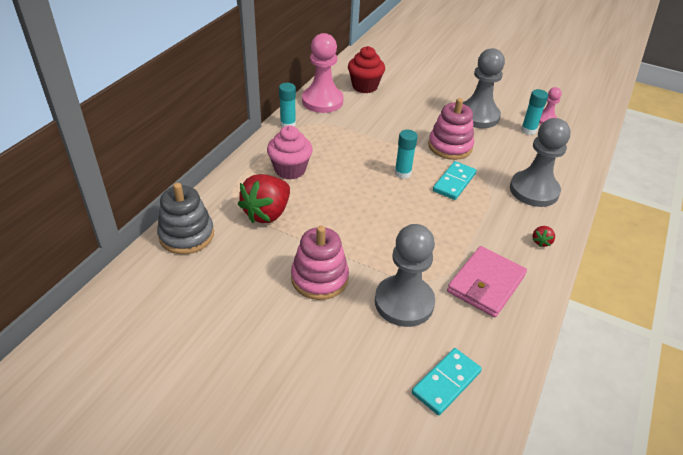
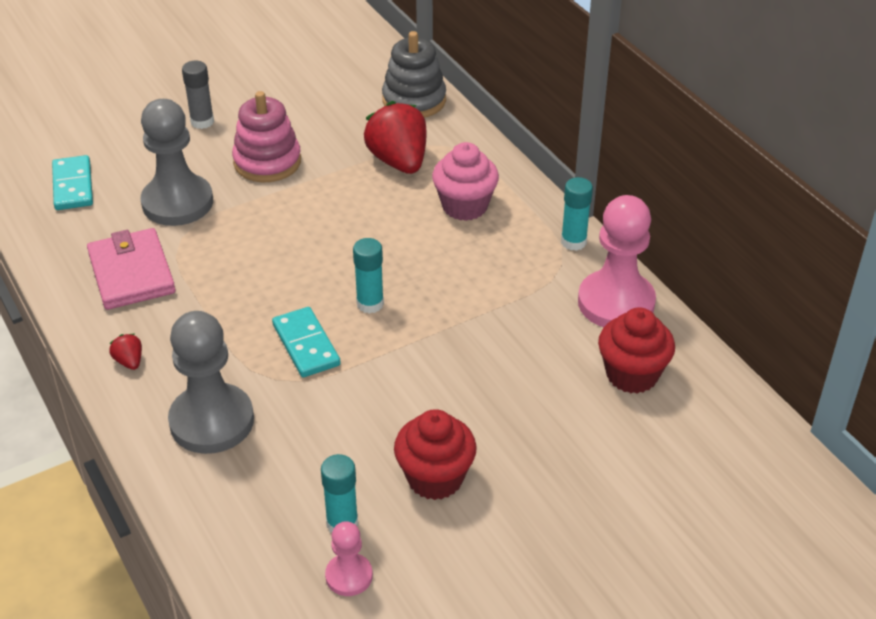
camera: 125 degrees right, 0 degrees up
pink stacking toy [428,98,474,160] -> none
grey pawn [463,48,505,128] -> red cupcake [394,409,477,500]
none -> grey glue stick [182,60,214,129]

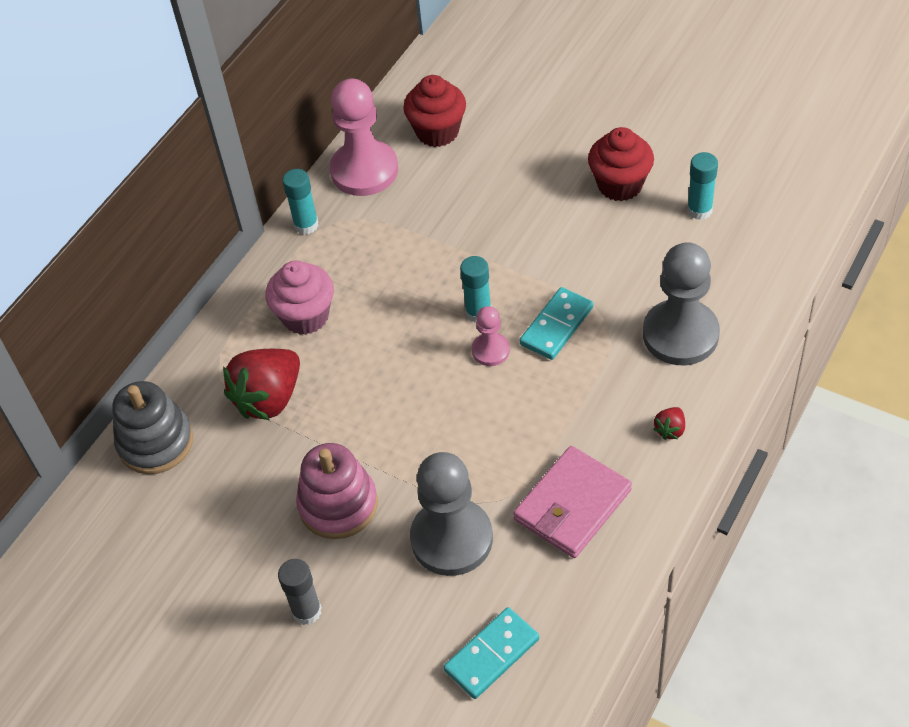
camera: 115 degrees left, 10 degrees up
pink pawn [325,521,373,596] -> pink pawn moved to [472,306,510,366]

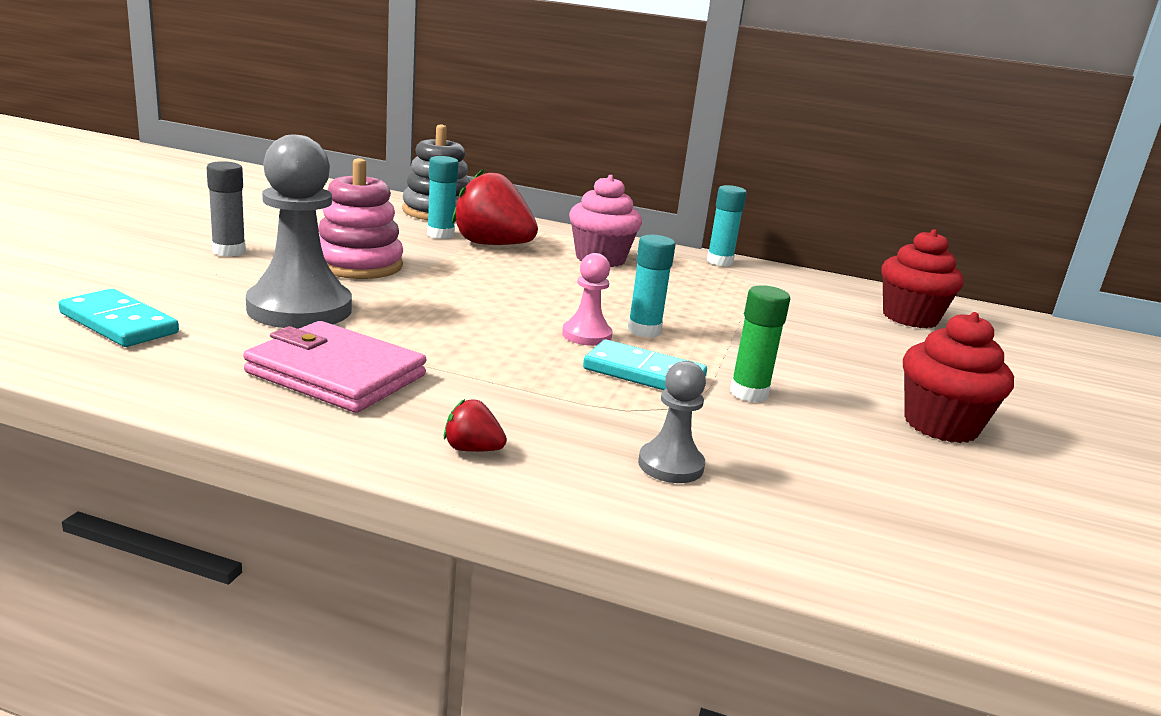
camera: 70 degrees right, 30 degrees down
pink pawn [330,78,398,196] -> none
grey pawn [643,242,720,365] -> grey pawn [638,361,706,483], size x0.51
turquoise glue stick [687,152,718,220] -> turquoise glue stick moved to [427,156,459,239]
none -> green glue stick [730,285,790,402]

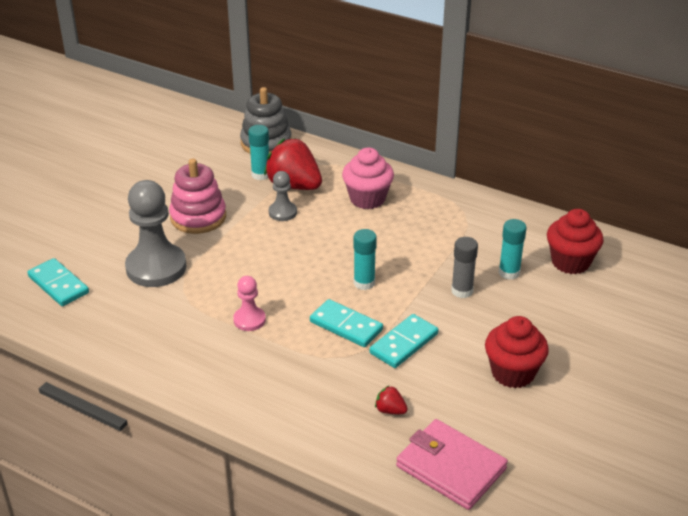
camera: 15 degrees right, 15 degrees up
grey glue stick [207,161,246,257] -> grey glue stick moved to [451,237,478,298]
pink wallet [243,321,426,413] -> pink wallet moved to [396,419,508,510]
red strawberry [444,399,507,452] -> red strawberry moved to [375,385,408,414]
pink pawn [562,253,613,346] -> pink pawn moved to [233,276,266,331]
grey pawn [638,361,706,483] -> grey pawn moved to [269,171,297,221]
turquoise glue stick [707,185,747,266] -> turquoise glue stick moved to [499,219,526,280]
green glue stick [730,285,790,402] -> turquoise domino [369,314,438,368]

